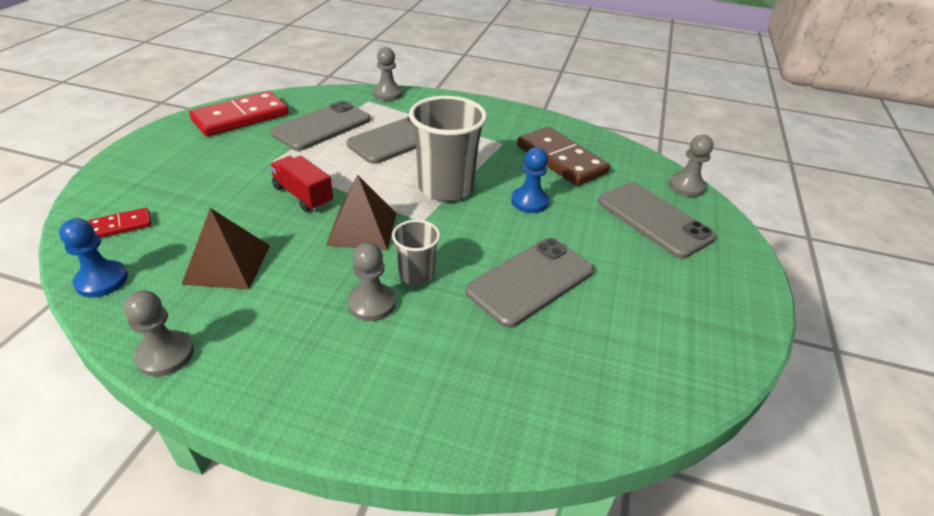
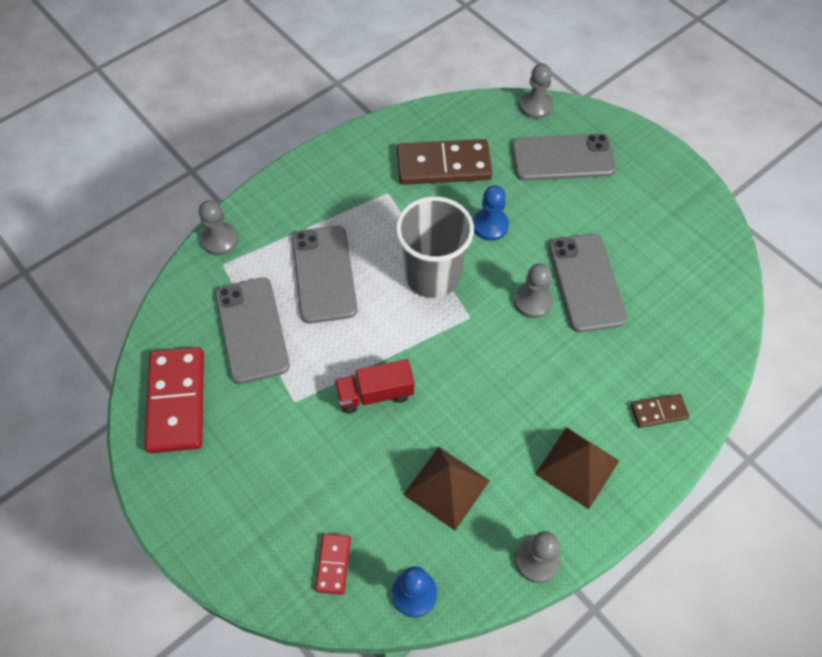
camera: 55 degrees left, 20 degrees up
brown pyramid [326,175,397,250] -> brown pyramid moved to [535,427,619,509]
grey pawn [348,242,395,321] -> grey pawn moved to [514,263,553,318]
grey cup [392,220,440,285] -> none
none -> brown domino [631,394,689,428]

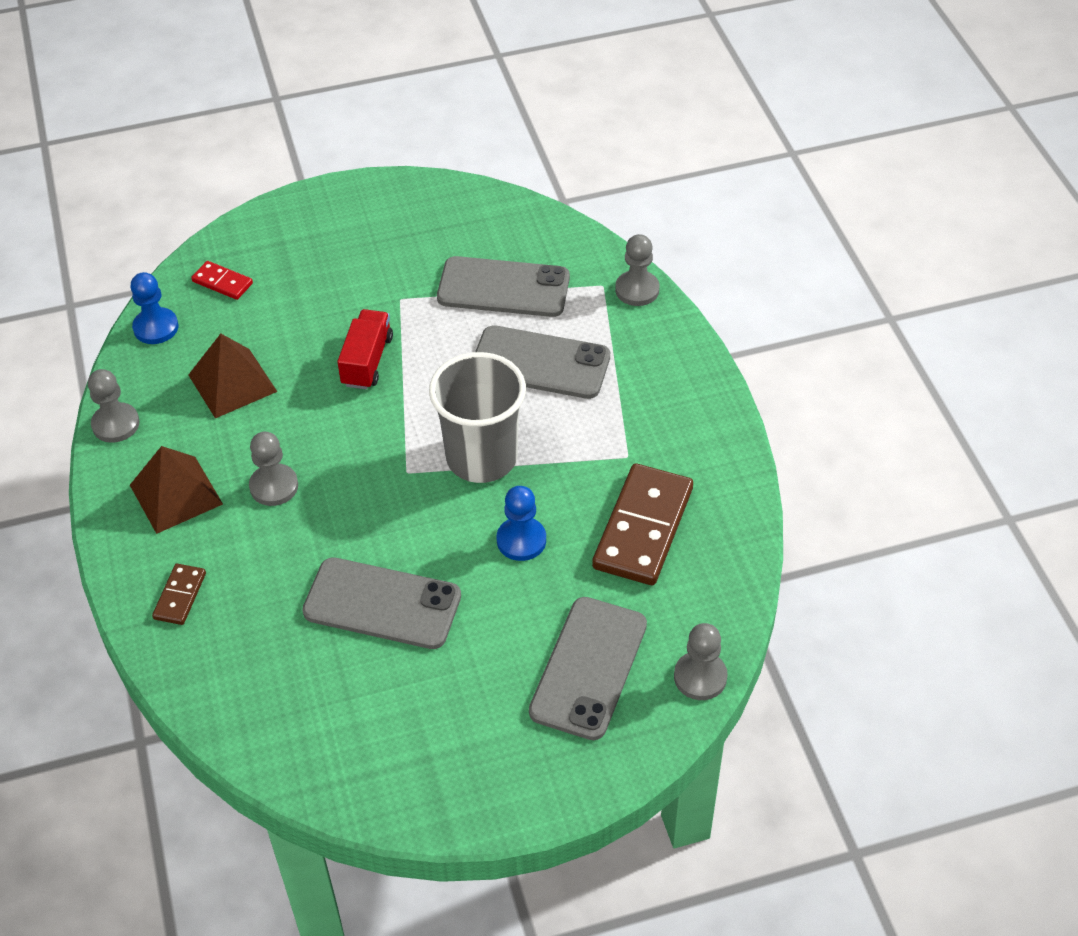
camera: 115 degrees right, 10 degrees down
red domino [145,347,204,453] -> none
grey pawn [514,263,553,318] -> grey pawn moved to [249,432,298,506]

